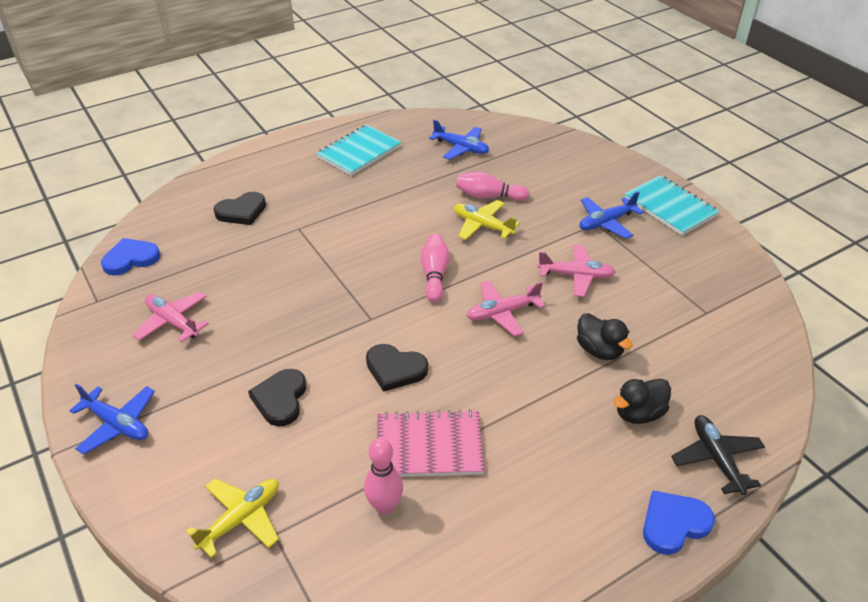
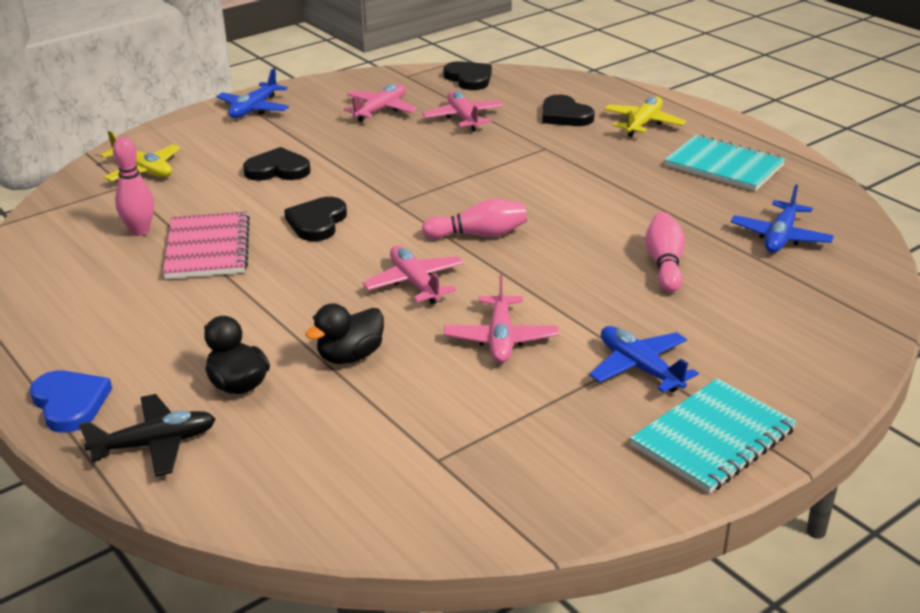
camera: 85 degrees right, 10 degrees down
blue heart [101,238,160,276] -> black heart [443,61,492,90]
yellow plane [454,200,520,240] -> yellow plane moved to [604,96,686,137]
none -> pink plane [422,90,504,132]

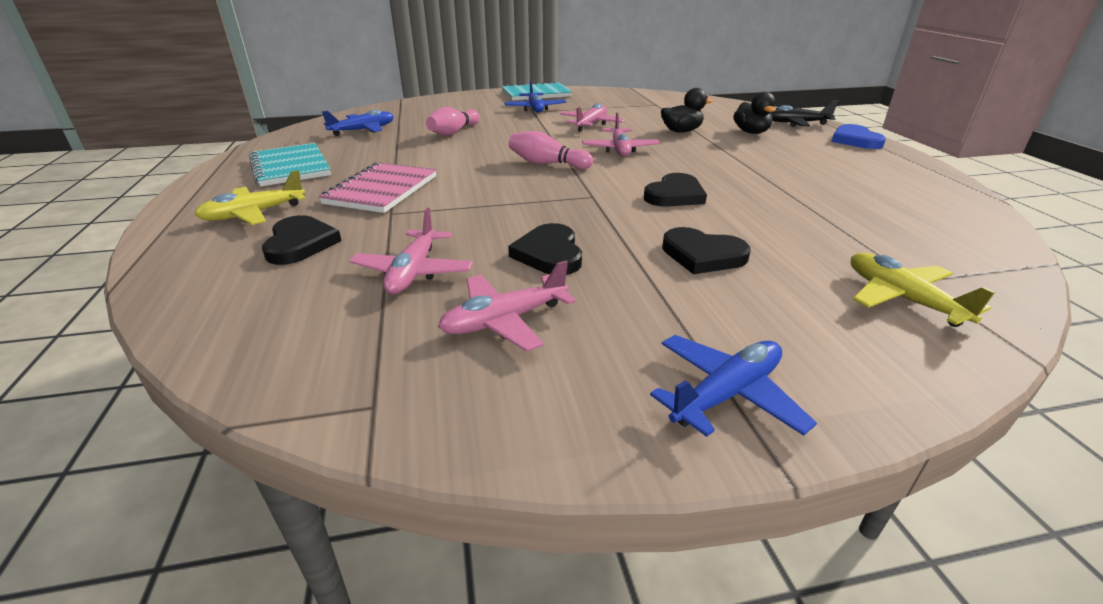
camera: 155 degrees left, 0 degrees up
pink bowling pin [113,137,154,236] -> none
pink notebook [163,212,250,279] -> pink notebook moved to [319,162,436,213]
black heart [443,61,492,90] -> black heart moved to [508,223,582,275]

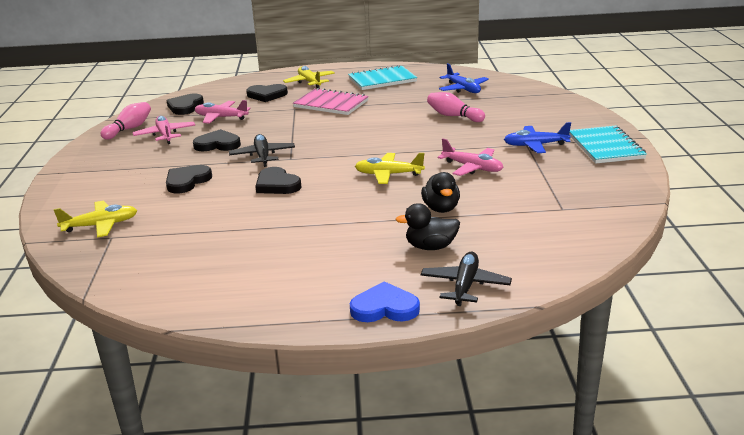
camera: 100 degrees right, 5 degrees down
pink bowling pin [509,131,593,169] -> pink bowling pin moved to [100,102,151,140]
pink plane [582,112,660,157] -> yellow plane [355,153,425,184]
blue plane [650,335,817,437] -> none
none -> black heart [166,94,204,115]
none -> black plane [229,134,295,167]

